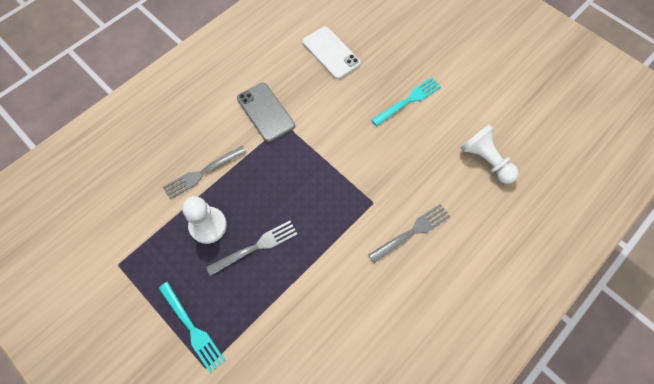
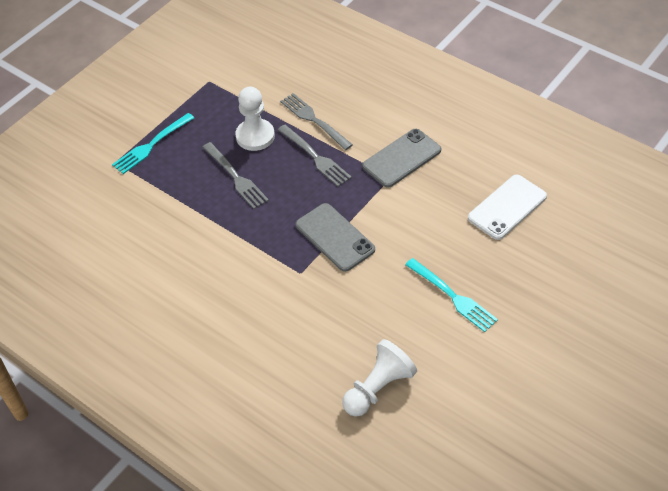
camera: 85 degrees right, 15 degrees down
grey fork [368,204,451,263] -> grey fork moved to [278,125,352,187]
none -> grey phone [296,203,375,272]

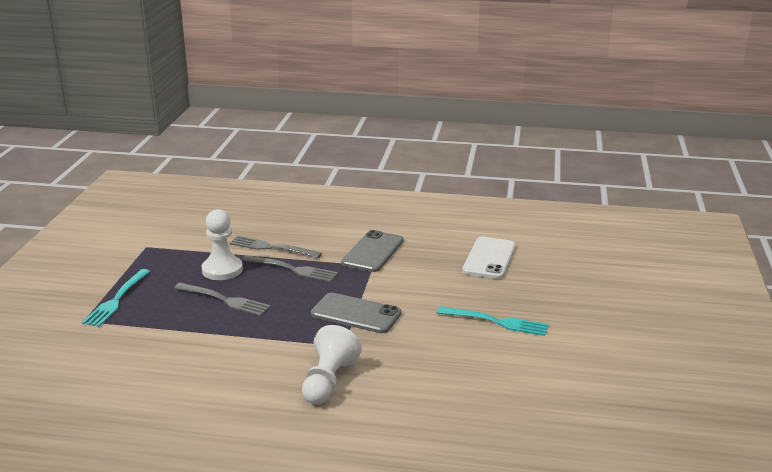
camera: 30 degrees left, 25 degrees down
white pawn [342,339,417,417] -> white pawn moved to [302,325,362,404]

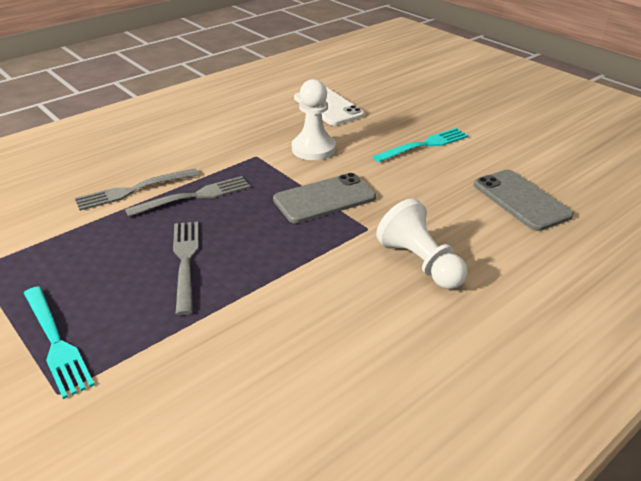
camera: 50 degrees left, 10 degrees up
grey fork [174,283,271,316] -> grey fork turned 75 degrees counterclockwise [173,222,199,315]
white pawn [202,209,243,280] -> white pawn moved to [292,79,336,160]
grey phone [341,230,404,272] -> grey phone moved to [474,170,574,231]

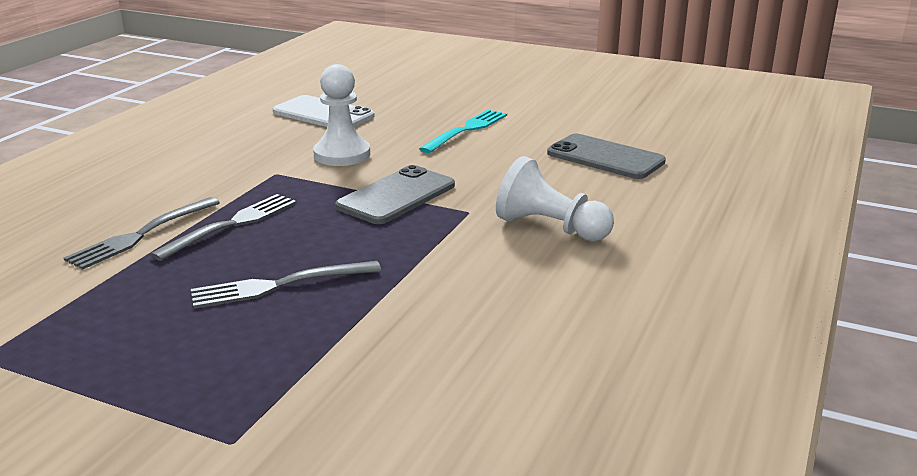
camera: 25 degrees left, 10 degrees down
turquoise fork [24,286,95,399] -> none
grey fork [173,222,199,315] -> grey fork turned 75 degrees counterclockwise [191,261,381,308]

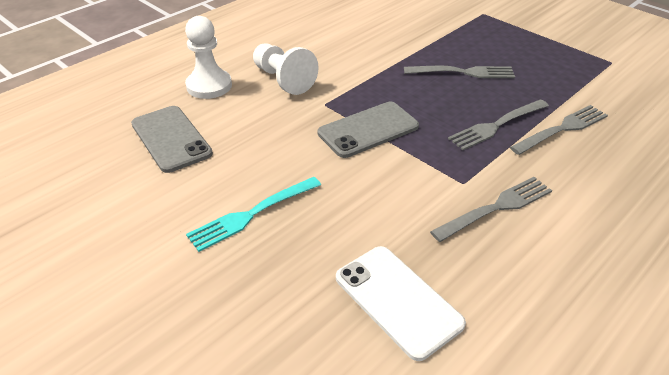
camera: 160 degrees left, 15 degrees up
white pawn [313,64,370,166] -> white pawn moved to [185,16,232,99]
none -> grey fork [430,177,552,242]

